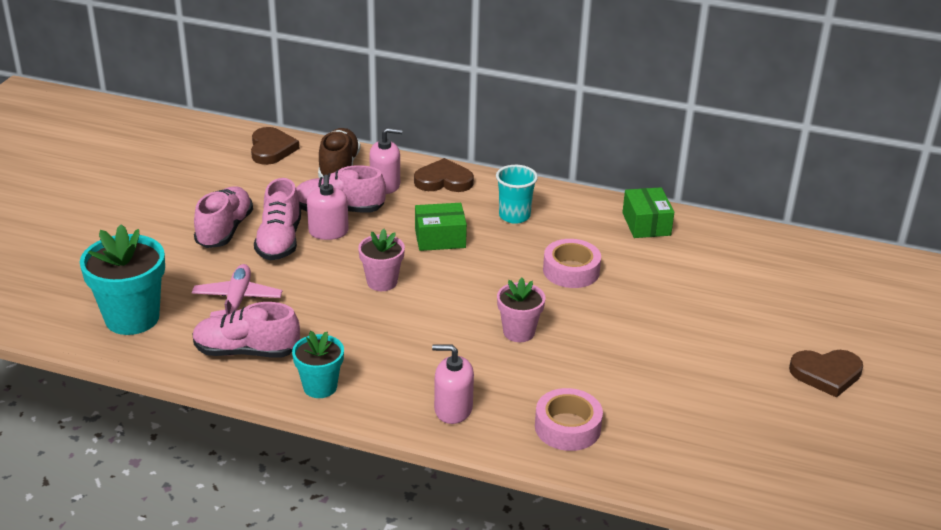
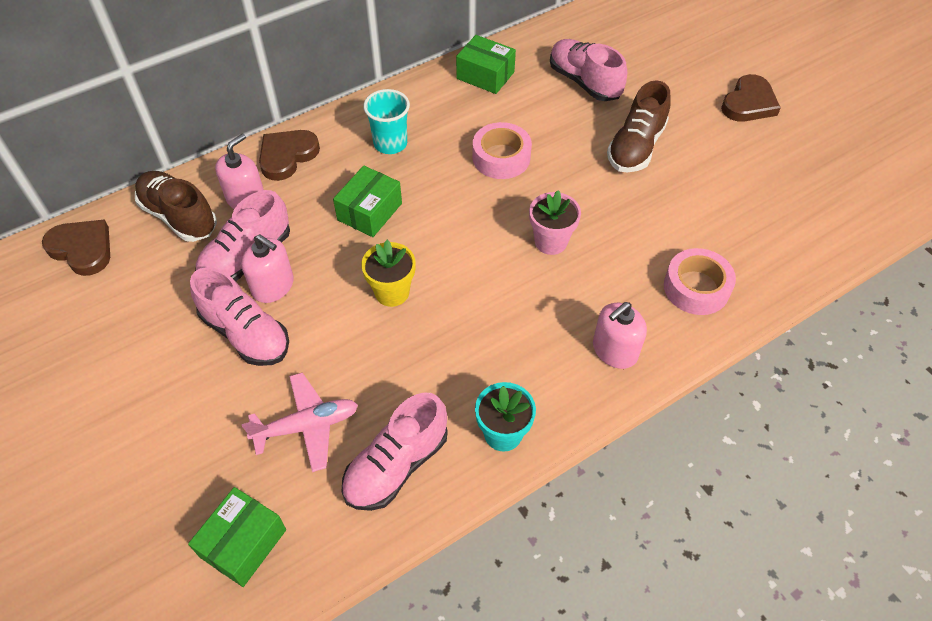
camera: 50 degrees left, 20 degrees up
turquoise flower pot [80,224,165,335] -> green box [188,487,286,587]
pink plane [192,264,282,317] -> pink plane turned 120 degrees clockwise [242,372,358,472]
pink shoe [194,186,253,248] -> pink shoe moved to [550,39,627,101]
pink flower pot [358,229,405,291] -> yellow flower pot [361,240,416,307]
none -> brown shoe [607,80,671,173]

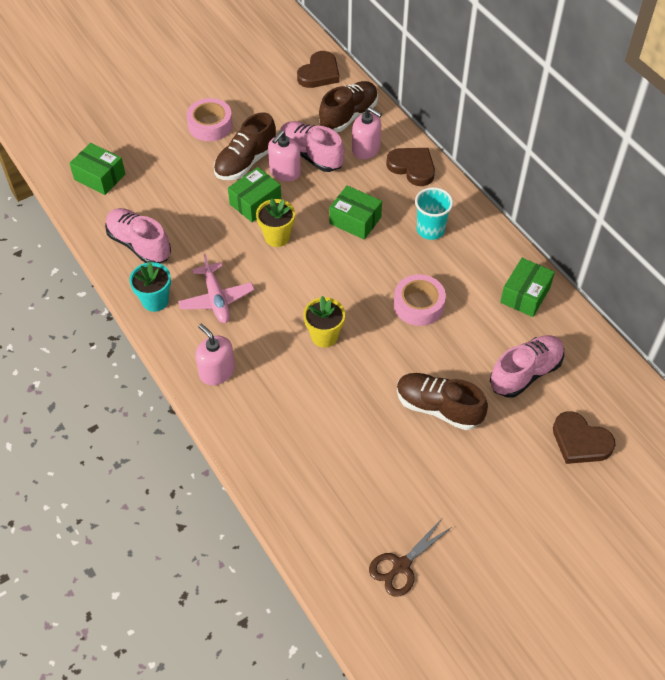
camera: 90 degrees right, 0 degrees up
pink shoe [190,267,289,366] -> brown shoe [214,112,276,180]
pink plane [242,372,358,472] -> pink plane moved to [178,254,254,323]
pink flower pot [529,191,581,255] -> yellow flower pot [304,296,345,348]
pink tape [664,248,736,315] -> pink tape moved to [186,98,233,141]
brown heart [721,74,781,122] -> brown heart moved to [553,411,615,464]
none -> green box [228,167,281,222]
none -> brown scissors [369,519,453,597]

